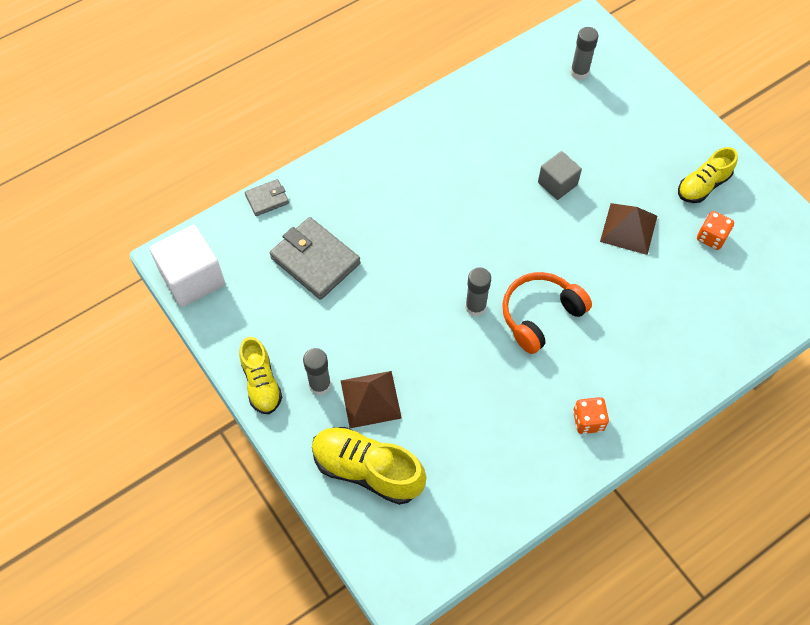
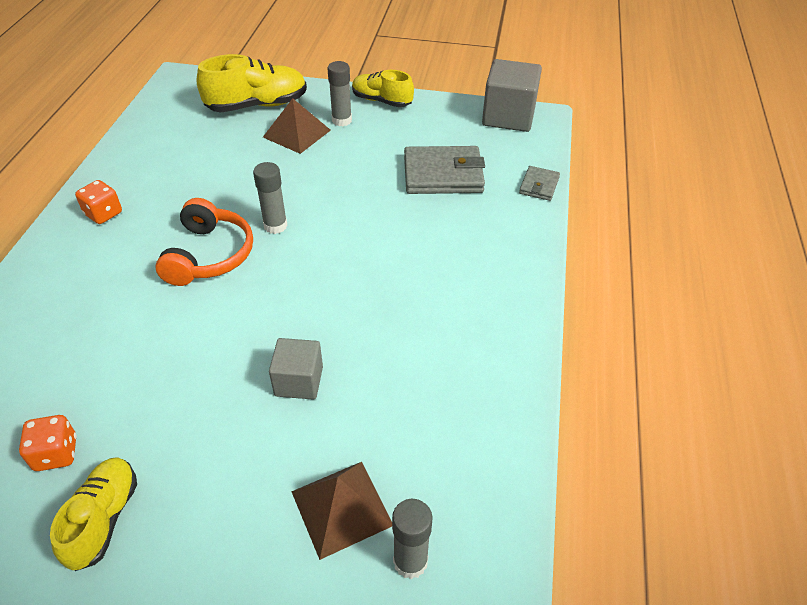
camera: 135 degrees right, 15 degrees down
white cube [149,225,225,307] -> grey cube [482,59,542,132]
brown pyramid [600,203,657,255] -> brown pyramid moved to [291,462,392,560]

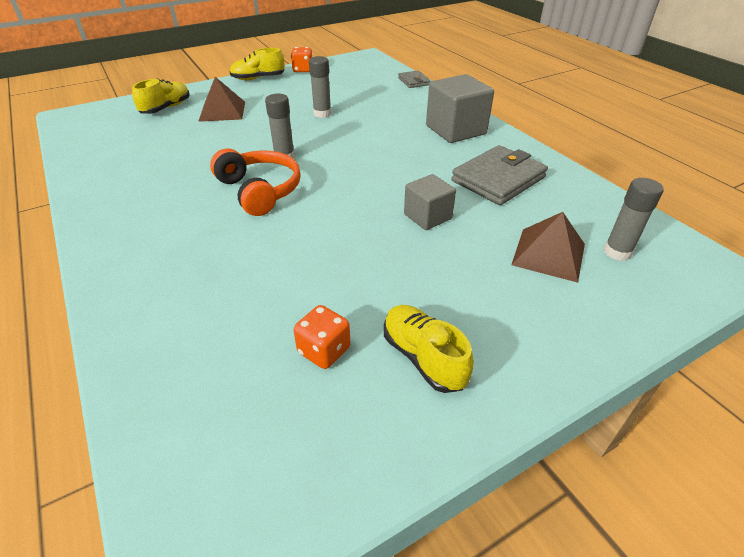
camera: 40 degrees left, 5 degrees down
orange dice [75,180,122,224] -> orange dice moved to [291,47,312,72]
yellow shoe [197,54,307,113] -> yellow shoe [132,78,189,114], size x0.65
grey glue stick [328,61,352,126] -> grey glue stick moved to [309,56,331,118]
grey wallet [404,146,485,194] -> grey wallet moved to [451,145,548,205]
grey cube [482,59,542,132] -> grey cube moved to [426,74,494,143]

